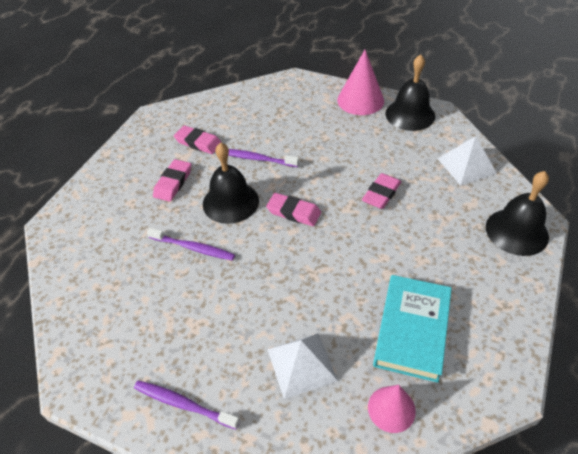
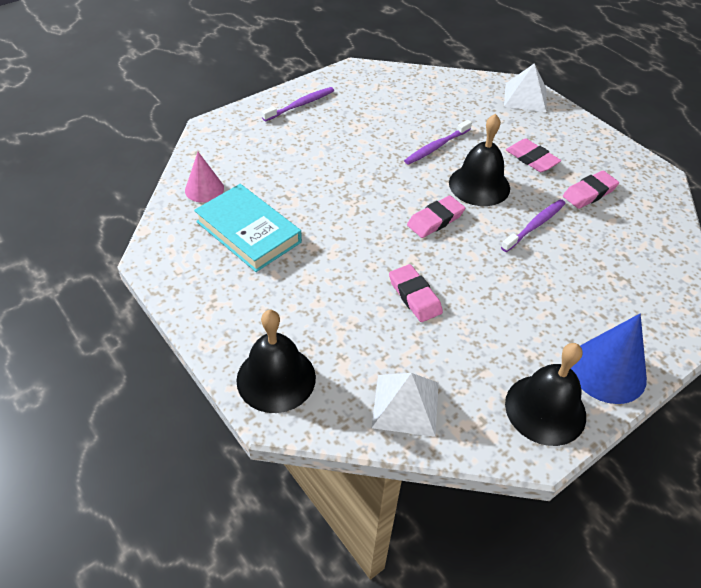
camera: 115 degrees right, 0 degrees up
white pyramid [267,333,338,399] -> white pyramid moved to [504,63,547,112]
pink cone [337,50,384,115] -> blue cone [571,314,647,404]

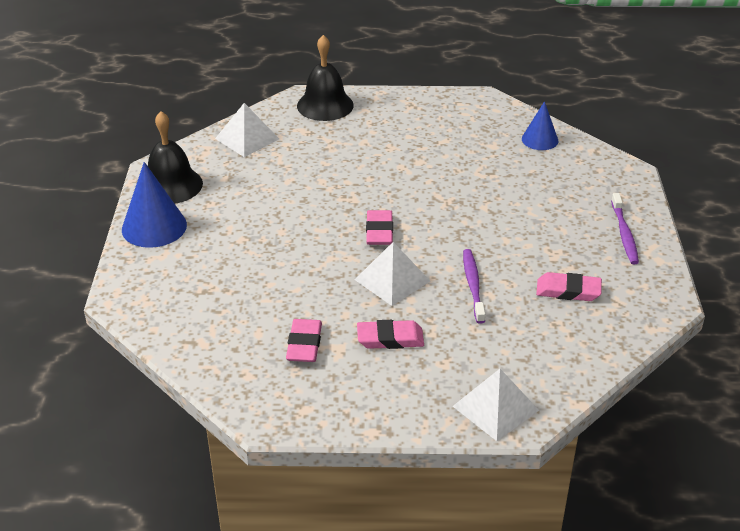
camera: 130 degrees right, 10 degrees down
pink cone [185,152,224,203] -> blue cone [522,101,558,150]
turquoise book [194,184,302,272] -> none
pink eraser [389,264,443,322] -> pink eraser moved to [536,272,602,301]
black bell [449,114,510,206] -> white pyramid [355,242,430,306]
purple toothbrush [501,199,566,252] -> none

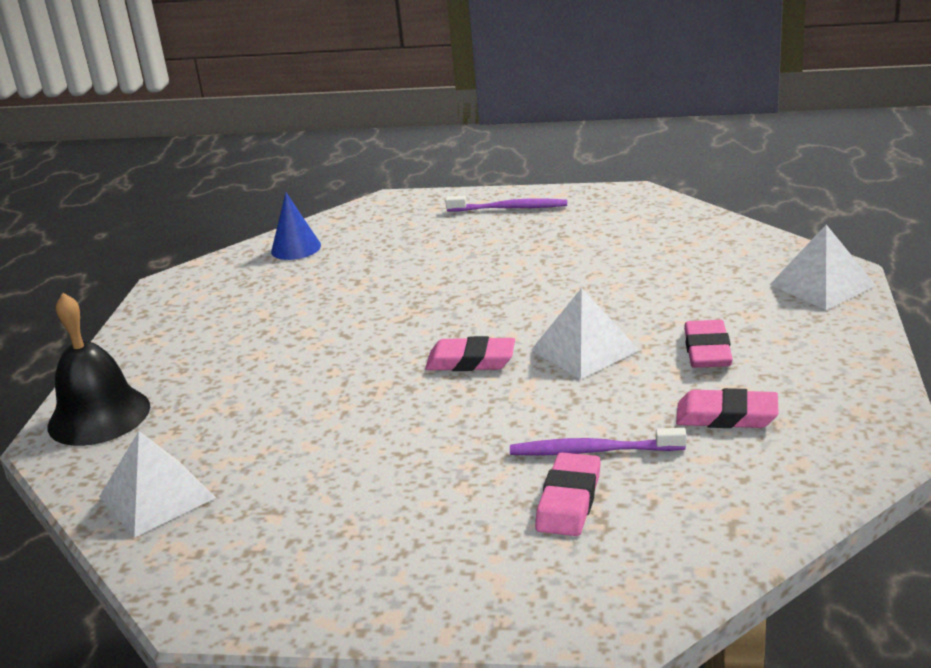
camera: 80 degrees left, 10 degrees down
blue cone [122,162,187,248] -> none
black bell [148,111,203,204] -> none
purple toothbrush [463,249,485,324] -> purple toothbrush moved to [510,428,686,456]
pink eraser [536,272,602,301] -> pink eraser moved to [535,452,601,536]

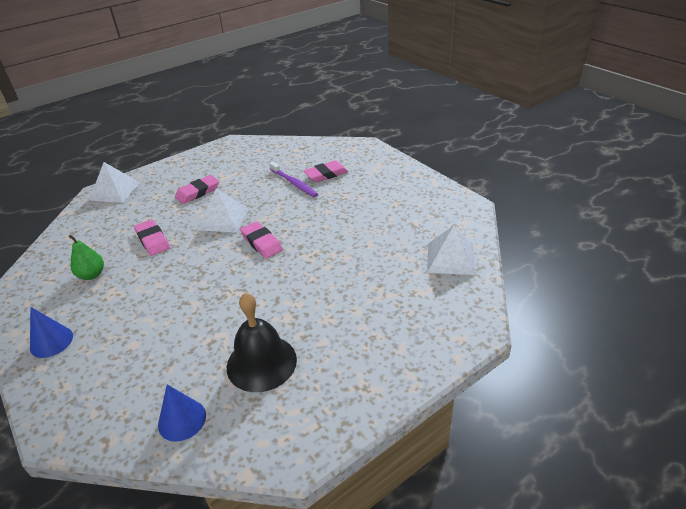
camera: 135 degrees left, 10 degrees up
black bell [48,293,150,446] -> black bell moved to [227,293,297,392]
purple toothbrush [445,196,567,212] -> blue cone [30,307,73,358]
pink eraser [676,388,779,428] -> pink eraser moved to [134,219,170,256]
none -> green pear [69,235,104,280]

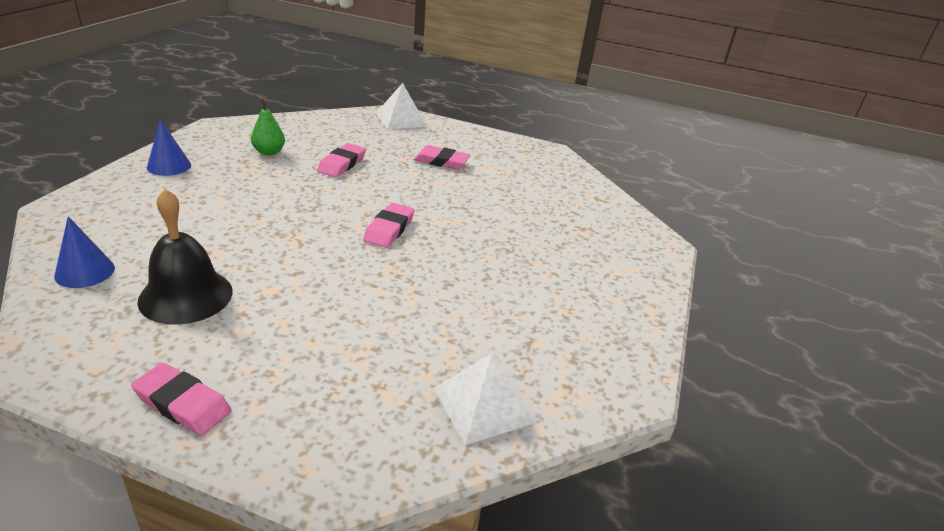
camera: 50 degrees right, 5 degrees down
white pyramid [198,188,248,233] -> none
purple toothbrush [269,161,318,197] -> none
pink eraser [303,160,348,182] -> pink eraser moved to [131,363,232,436]

